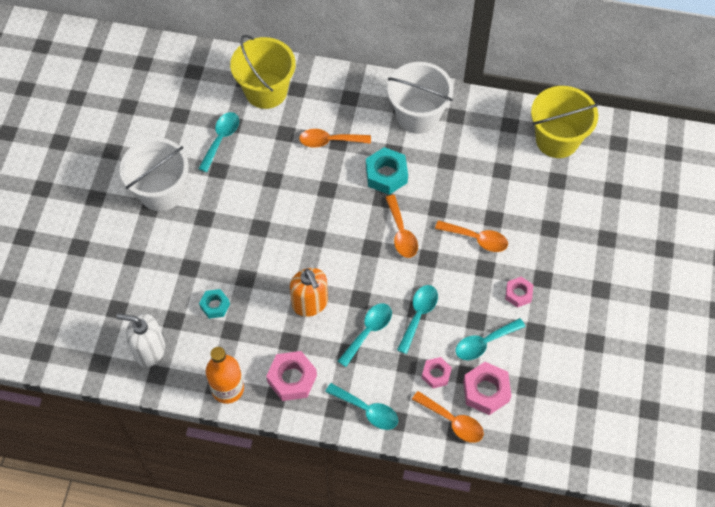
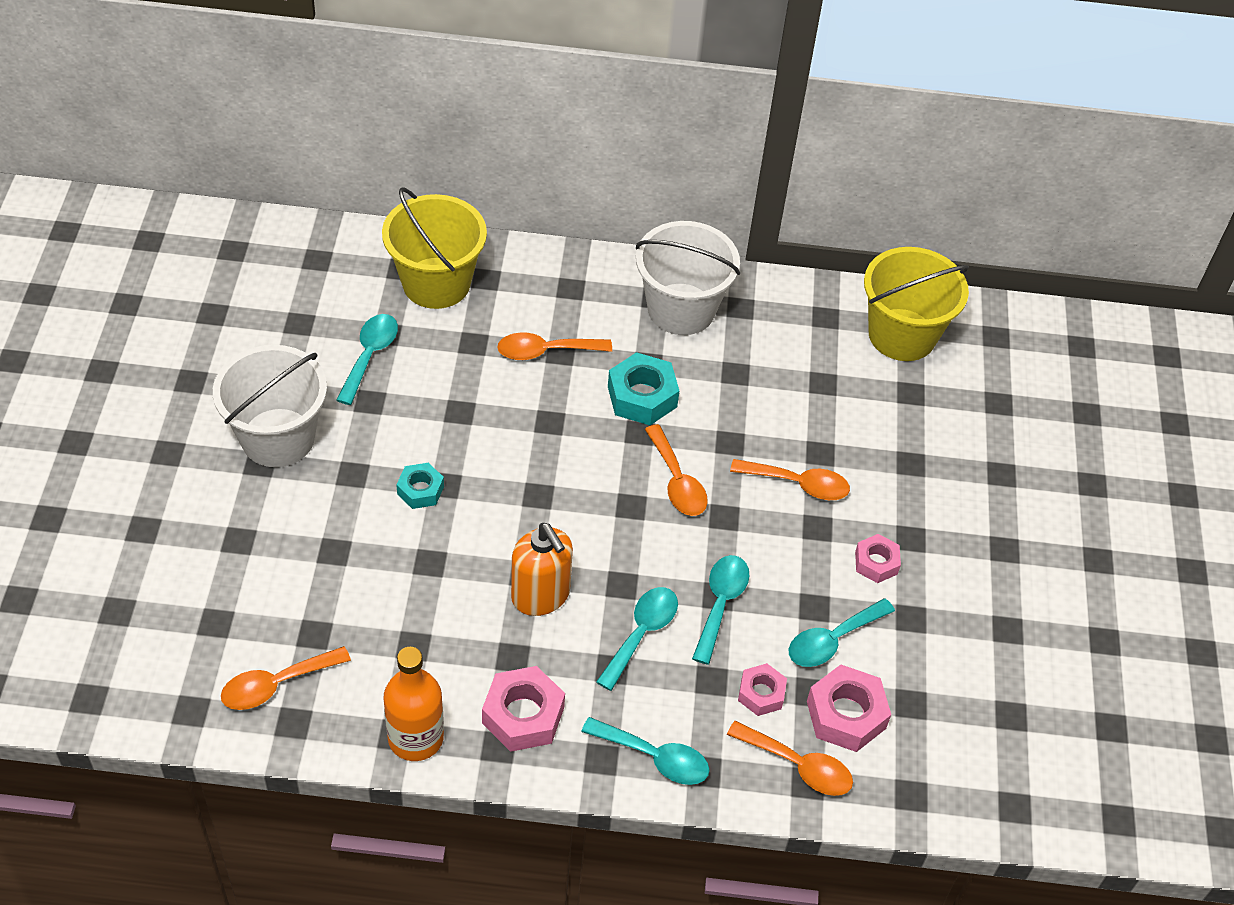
camera: 10 degrees left, 10 degrees down
white soap dispenser [116,313,165,367] -> orange spoon [221,646,351,710]
turquoise nut [199,289,230,319] -> turquoise nut moved to [396,463,444,509]

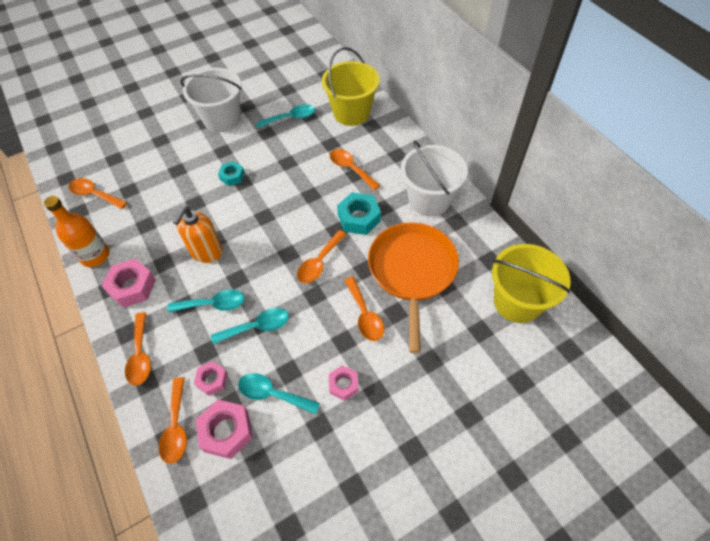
camera: 60 degrees right, 5 degrees up
turquoise spoon [581,717,709,785] -> orange spoon [125,312,151,385]
none -> orange pan [368,222,459,353]

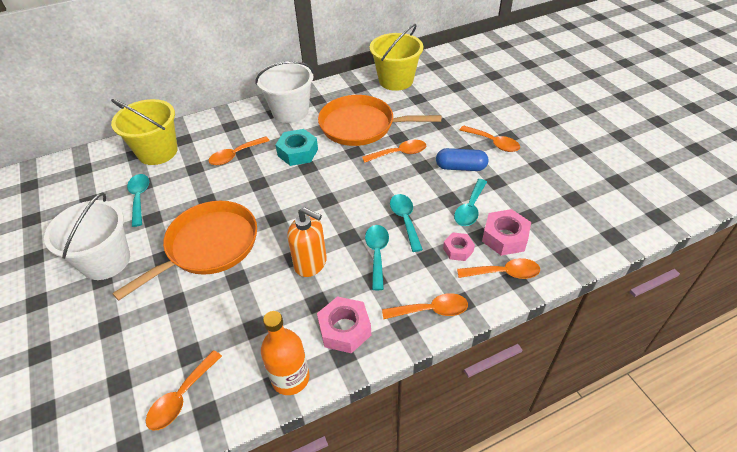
camera: 85 degrees left, 10 degrees down
turquoise nut [218,161,245,186] -> orange pan [112,201,257,301]
orange spoon [297,230,347,283] -> orange spoon moved to [460,125,520,152]
pink nut [329,365,358,401] -> blue capsule [436,148,488,171]

